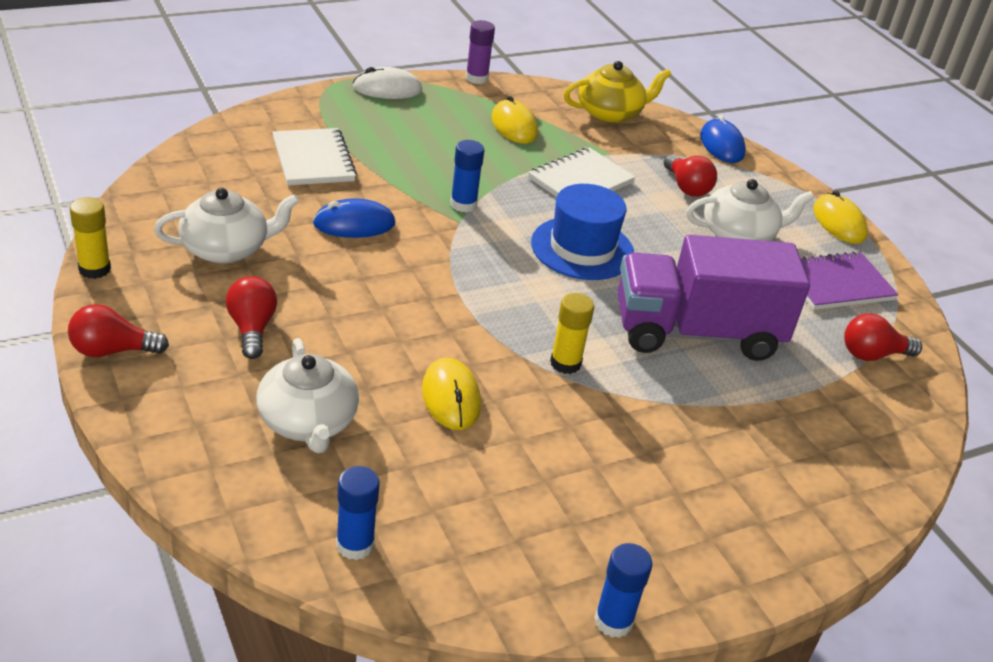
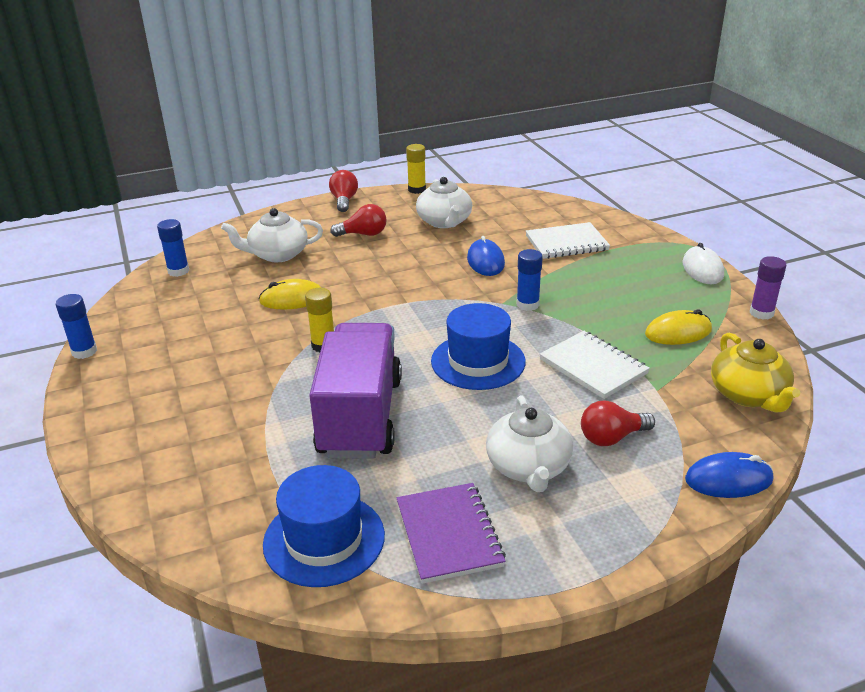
camera: 100 degrees right, 5 degrees down
yellow mouse [813,190,868,244] -> none
red light bulb [844,313,922,361] -> blue hat [263,465,385,587]

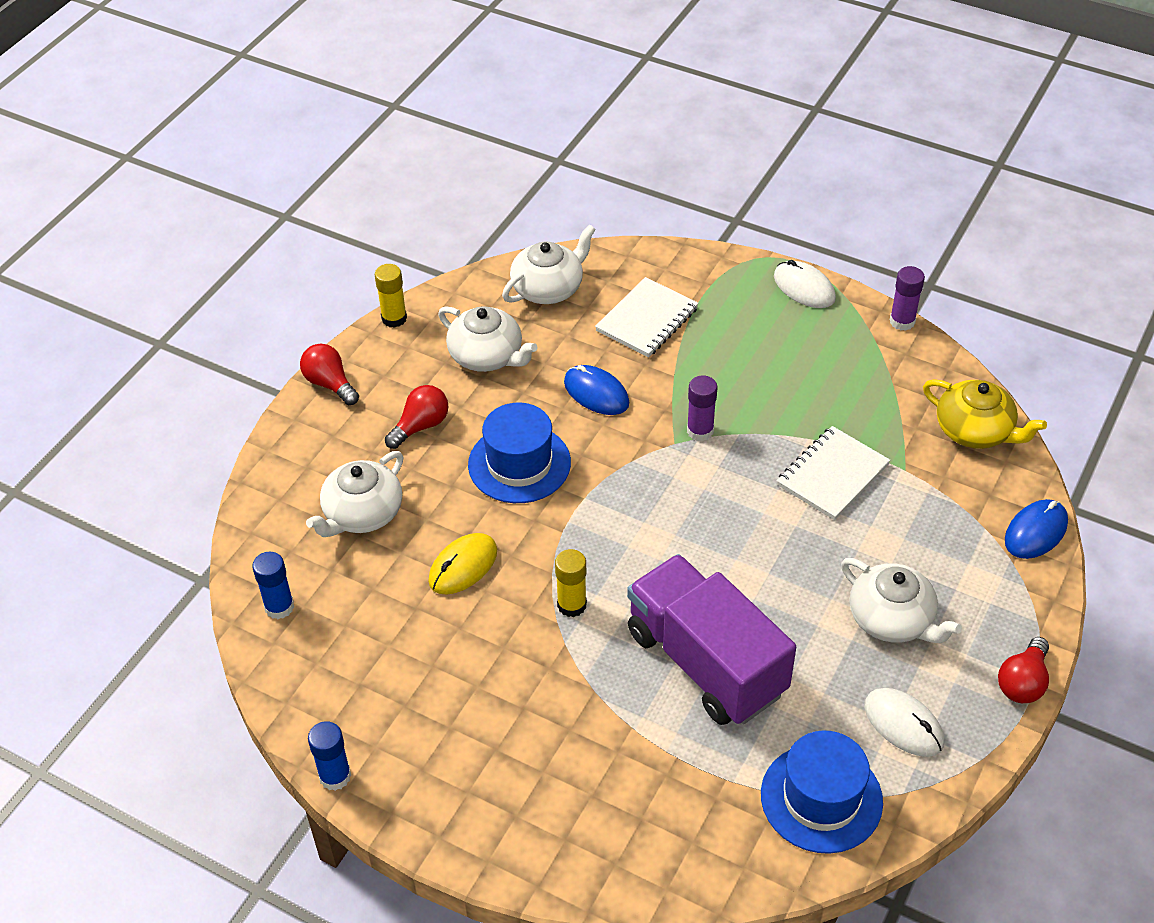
camera: 40 degrees left, 15 degrees up
purple notebook [397,483,506,584] -> white mouse [864,688,944,757]
blue hat [431,303,526,390] -> blue hat moved to [468,403,571,503]
blue glue stick [516,249,543,311] -> purple glue stick [687,375,717,441]
white notebook [539,331,650,399] -> white notebook turned 60 degrees counterclockwise [777,426,890,520]
red light bulb [581,401,655,446] -> red light bulb moved to [998,637,1049,703]
yellow mouse [645,309,712,345] -> none
none -> white teapot [502,225,596,304]

